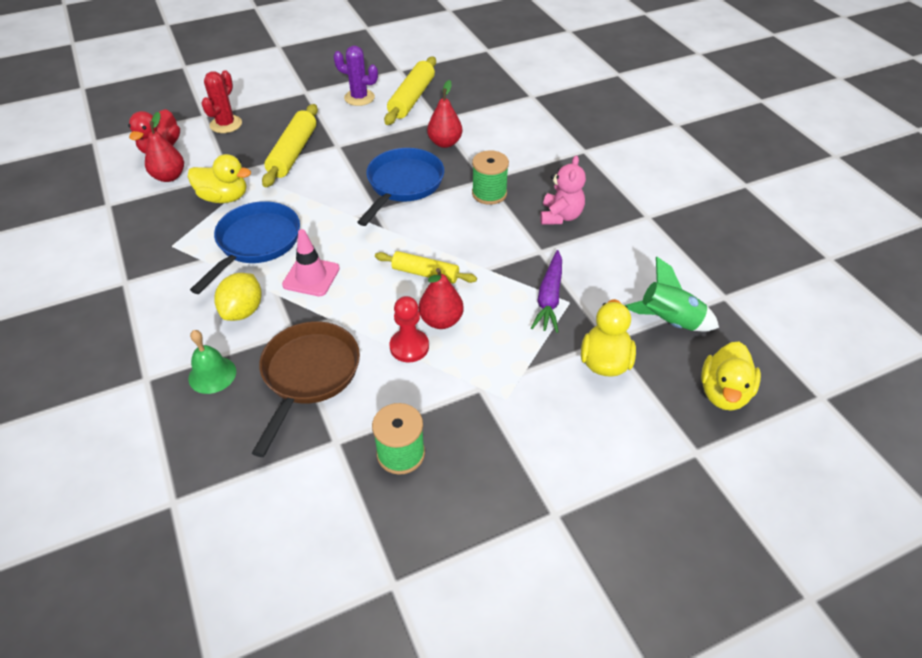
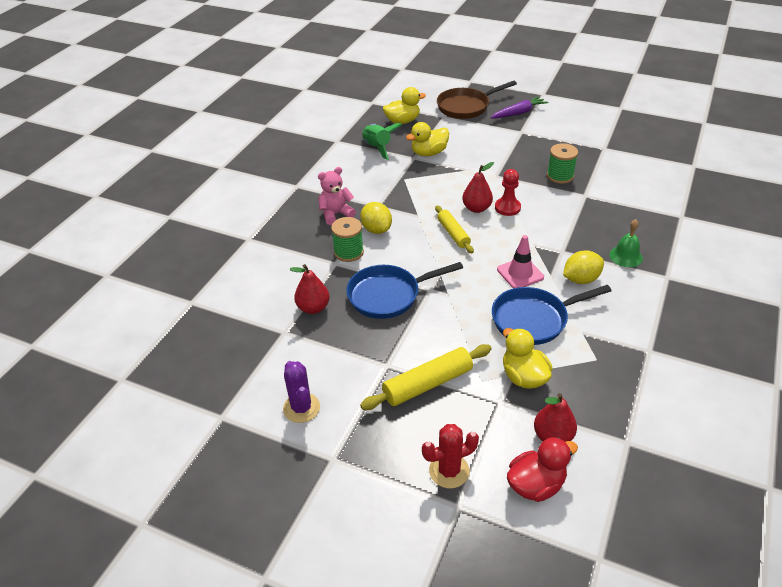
camera: 130 degrees left, 5 degrees down
brown pan [252,321,360,457] -> brown pan moved to [437,81,517,119]
yellow rolling pin [384,57,436,125] -> none
purple carrot [531,250,562,333] -> purple carrot moved to [490,96,549,118]
none -> yellow lemon [360,202,392,234]

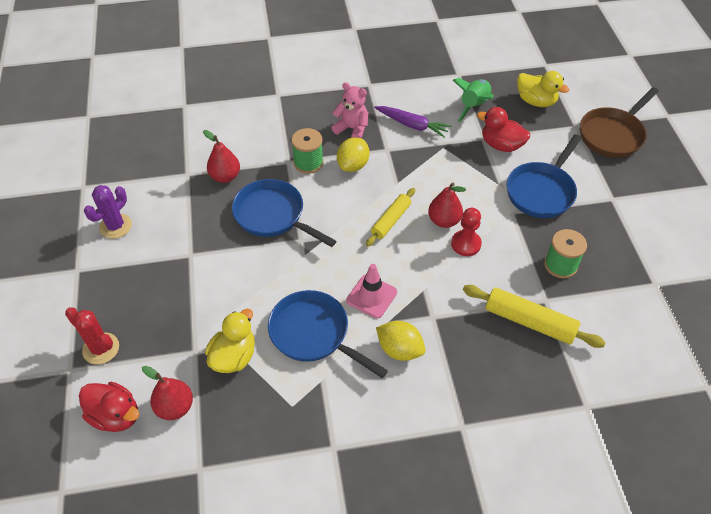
camera: 55 degrees right, 10 degrees up
yellow rolling pin [360,344,492,410] -> yellow rolling pin moved to [463,285,606,348]
yellow duck [406,122,449,156] -> red duck [477,107,530,152]
brown pan [437,81,517,119] -> brown pan turned 75 degrees counterclockwise [580,87,659,158]
purple carrot [490,96,549,118] -> purple carrot moved to [374,106,451,138]
green bell [609,219,643,267] -> none
none -> blue pan [506,134,582,218]

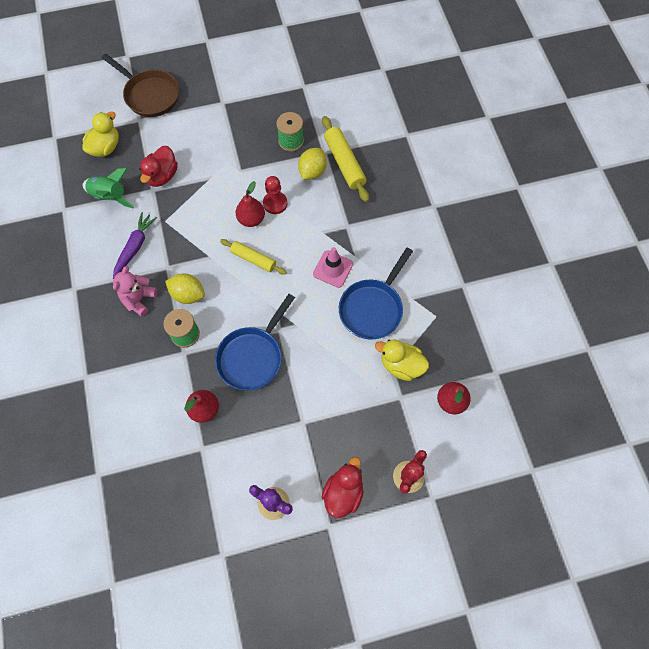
camera: 95 degrees left, 15 degrees up
red duck [79,382,139,432] -> red duck moved to [322,457,364,518]
yellow lemon [376,321,425,361] -> yellow lemon moved to [298,148,327,180]
yellow rolling pin [463,285,606,348] -> yellow rolling pin turned 45 degrees counterclockwise [322,116,369,202]
blue pan [506,134,582,218] -> none

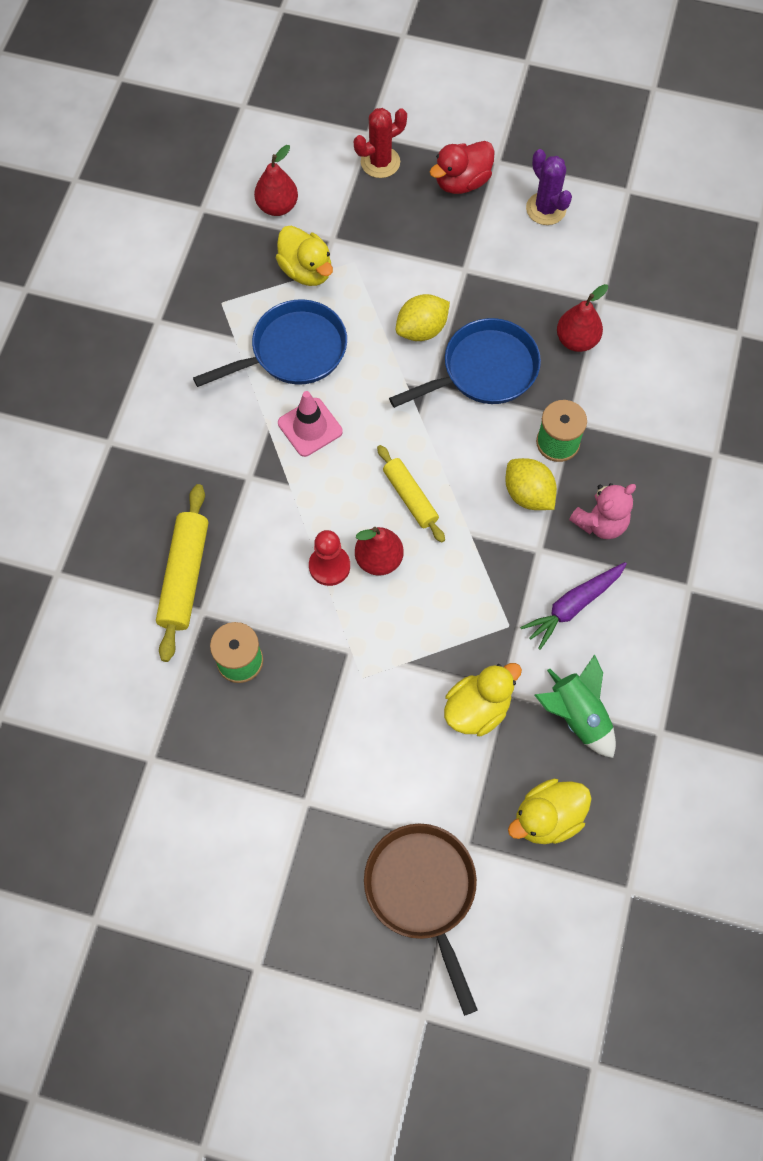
camera: 150 degrees left, 0 degrees up
red duck [139,146,178,187] -> yellow duck [444,663,522,736]
yellow lemon [298,148,327,180] -> yellow lemon moved to [396,294,450,341]

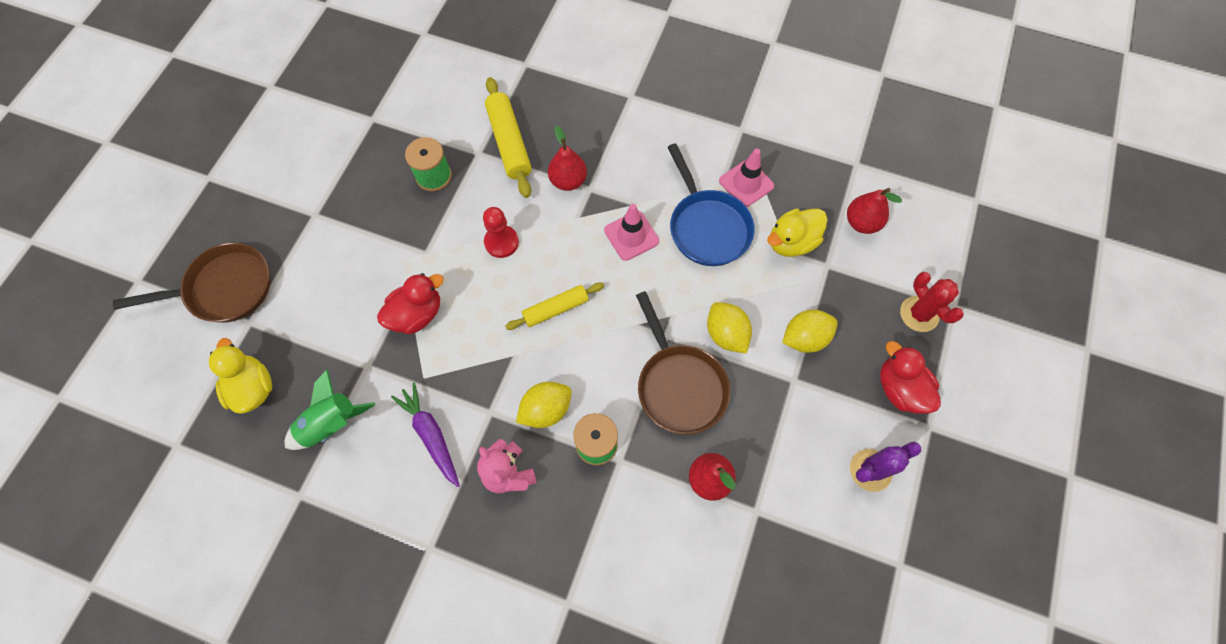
camera: 95 degrees right, 0 degrees up
yellow rolling pin [156,484,208,662] -> yellow rolling pin turned 60 degrees clockwise [485,77,532,198]
red pear [355,527,404,576] -> red pear moved to [548,125,587,191]
blue pan [389,318,541,408] -> brown pan [636,291,730,435]
yellow duck [444,663,522,736] -> none
none -> red duck [377,273,444,334]
none -> pink traffic cone [719,149,774,207]
none -> yellow lemon [782,310,838,353]

